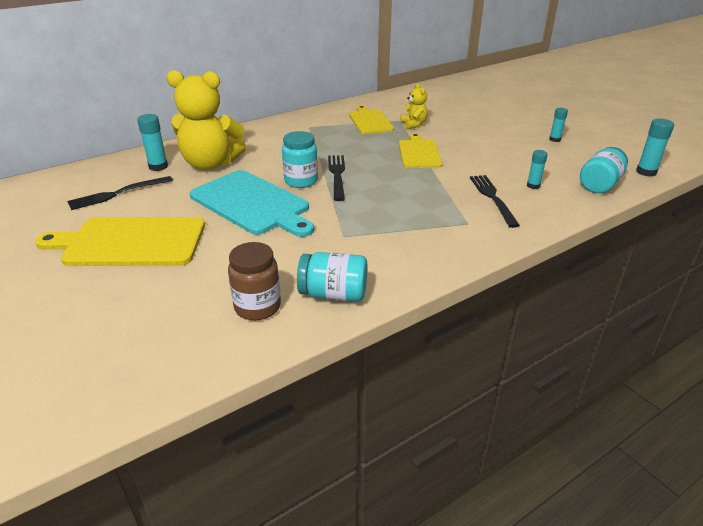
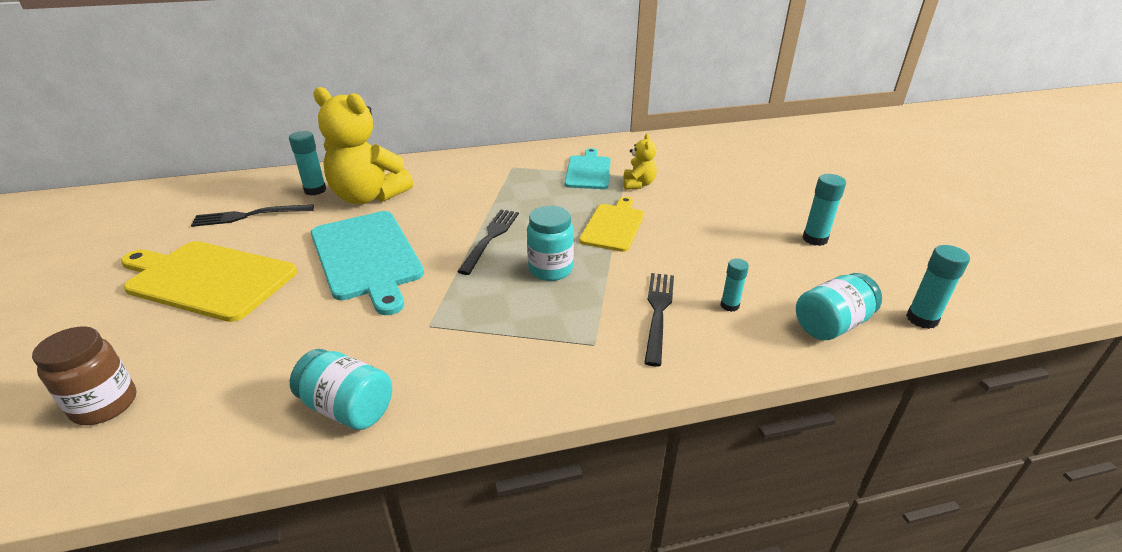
camera: 20 degrees right, 0 degrees up
brown jar [228,242,281,320] -> brown jar moved to [32,326,136,425]
turquoise jar [282,131,318,188] -> turquoise jar moved to [527,206,574,281]
yellow cutting board [349,105,394,134] -> turquoise cutting board [565,148,611,189]
turquoise glue stick [549,108,568,142] -> turquoise glue stick [803,174,846,246], size x1.51

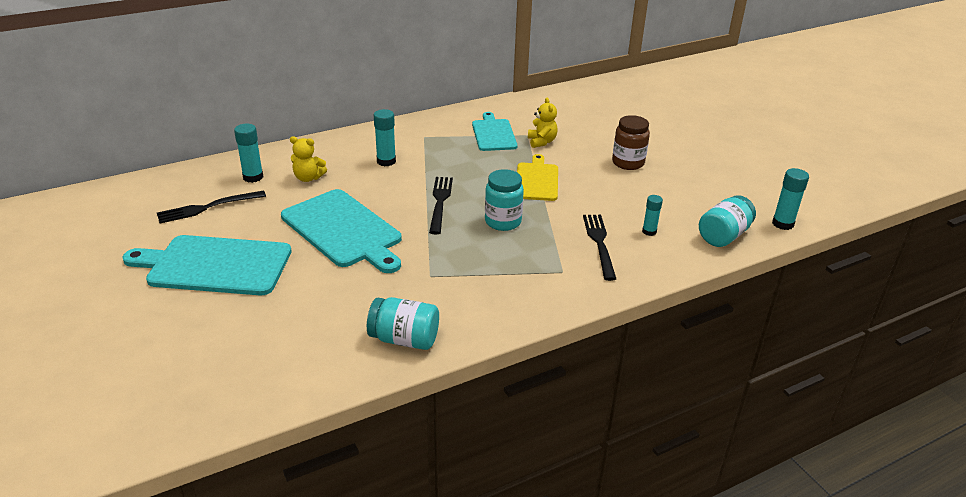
camera: 15 degrees left, 0 degrees up
brown jar [32,326,136,425] -> brown jar moved to [612,115,650,170]
yellow cutting board [121,241,297,322] -> turquoise cutting board [122,235,292,295]
yellow teddy bear [313,87,413,204] -> yellow teddy bear [290,136,327,182], size x0.47
turquoise glue stick [803,174,846,246] -> turquoise glue stick moved to [374,109,396,166]

